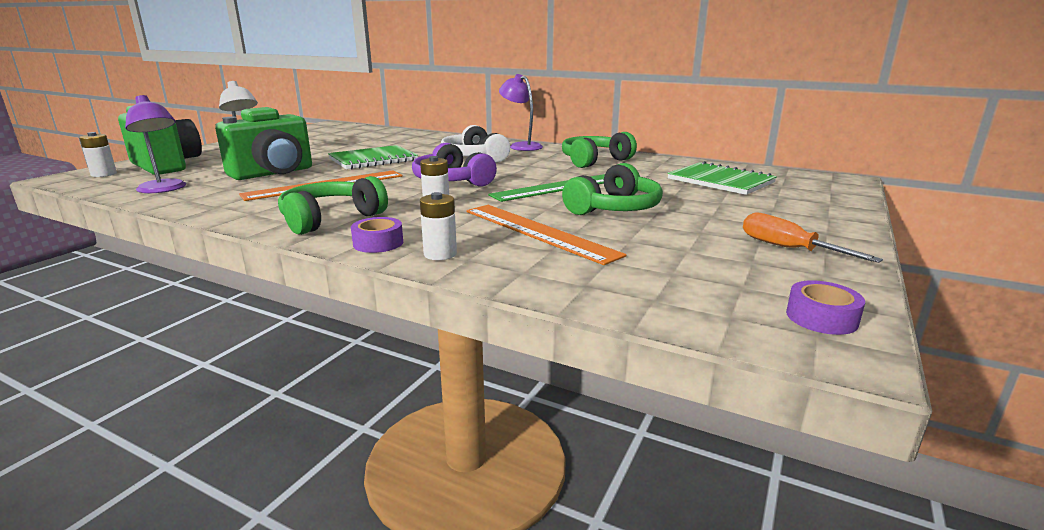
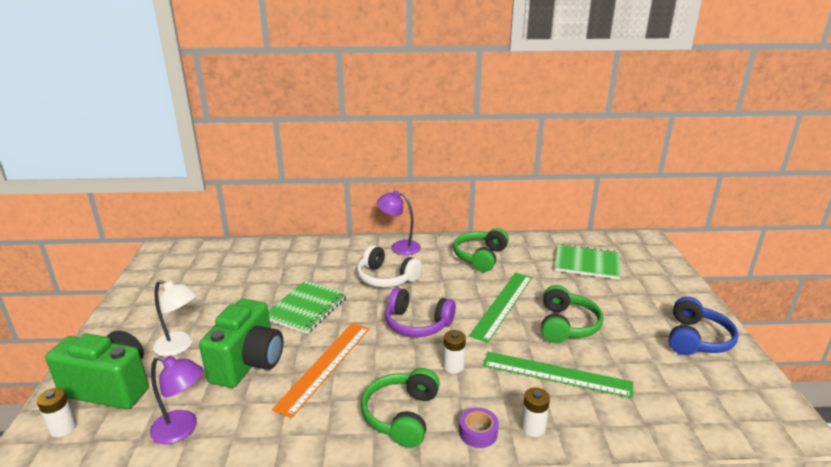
camera: 30 degrees left, 5 degrees up
orange ruler [466,205,627,265] -> green ruler [483,352,633,398]
orange screwdriver [743,212,883,263] -> blue headphones [669,297,739,355]
purple tape [786,280,865,335] -> none

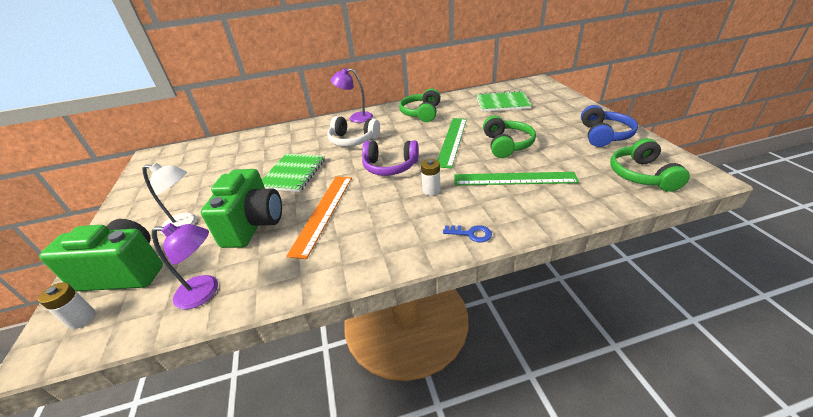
camera: 10 degrees left, 10 degrees up
green headphones [361,368,440,448] -> green headphones moved to [610,138,690,192]
purple tape [459,407,499,448] -> blue key [443,225,492,243]
white battery [521,387,550,437] -> none

